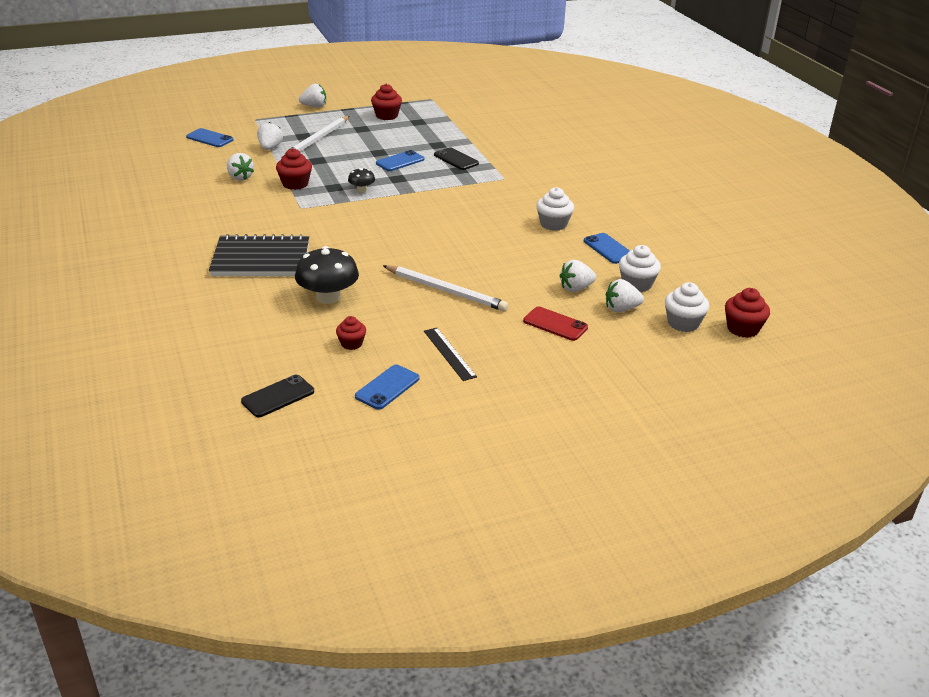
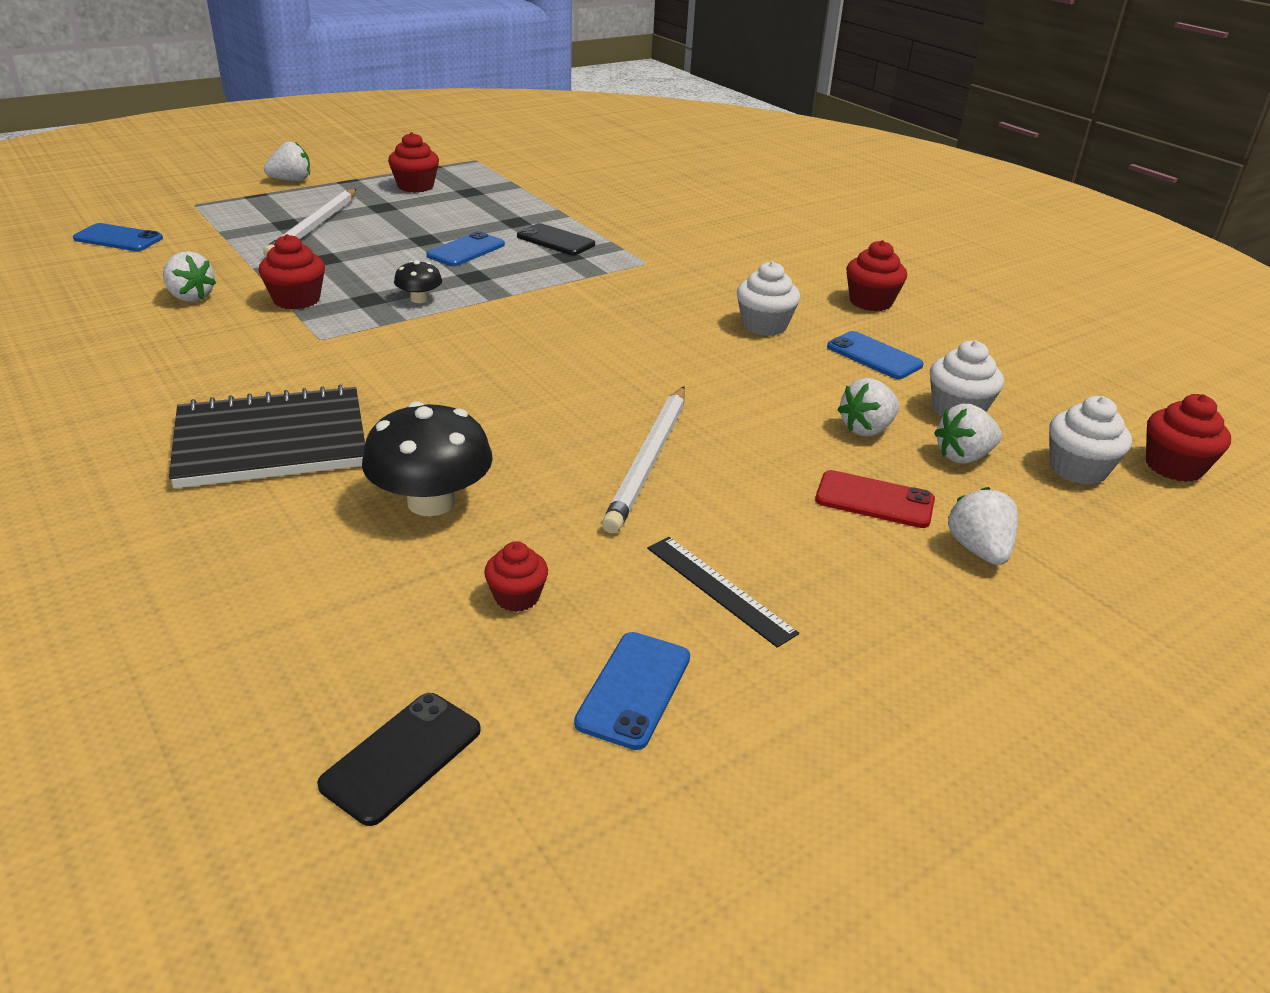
camera: 15 degrees left, 0 degrees up
white strawberry [257,122,283,150] -> white strawberry moved to [948,487,1018,565]
white pencil [383,265,508,311] -> white pencil turned 90 degrees clockwise [602,386,685,533]
none -> red cupcake [846,240,907,311]

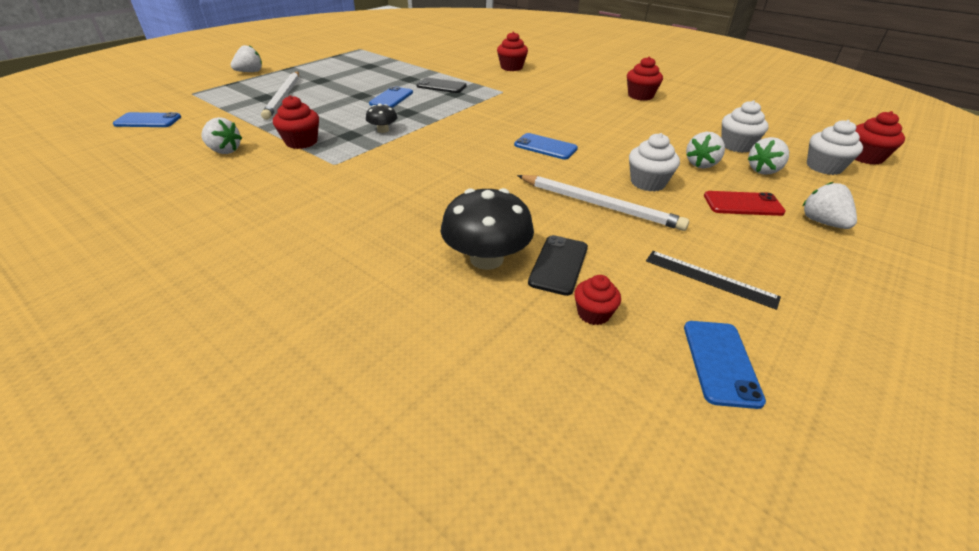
camera: 15 degrees left, 5 degrees up
black notebook [169,385,365,488] -> none
black phone [317,693,481,826] -> black phone moved to [528,235,588,296]
red cupcake [388,132,439,193] -> red cupcake moved to [497,32,528,71]
white pencil [602,386,685,533] -> white pencil turned 60 degrees counterclockwise [517,175,689,231]
white cupcake [737,261,800,336] -> white cupcake moved to [629,133,680,192]
blue phone [827,331,924,379] -> blue phone moved to [514,133,578,160]

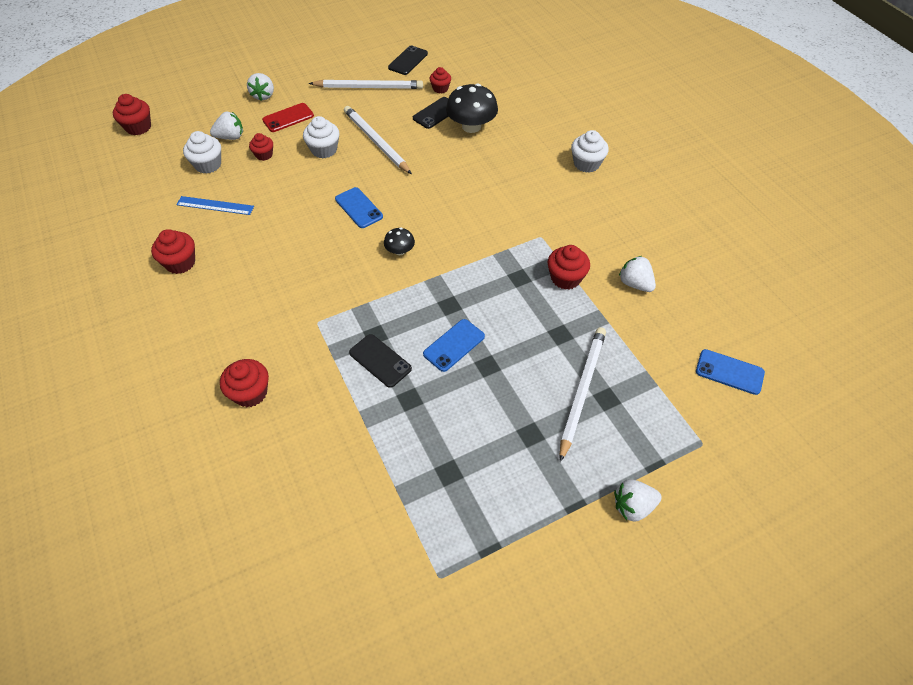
camera: 155 degrees left, 15 degrees up
black mushroom [366,103,397,133] -> black mushroom moved to [384,228,415,255]
black ruler [646,251,781,310] -> white pencil [309,80,423,89]
blue phone [684,321,766,409] -> black phone [388,45,428,75]
white strawberry [686,132,725,169] -> red cupcake [249,133,273,161]
red phone [704,191,786,216] -> red phone turned 60 degrees counterclockwise [262,103,314,132]
white cupcake [807,120,863,175] -> white cupcake moved to [571,130,609,173]
none -> blue ruler [176,196,254,215]

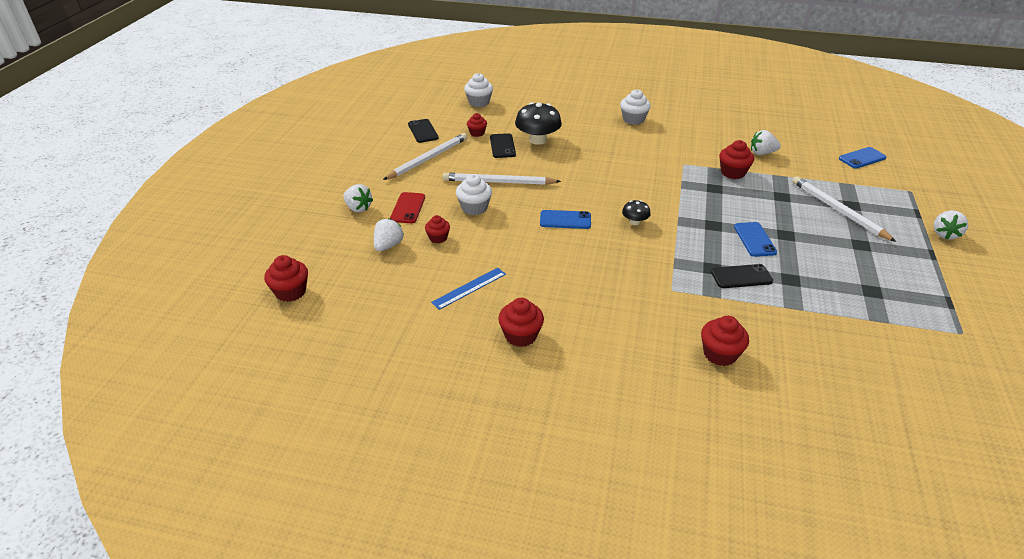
camera: 50 degrees left, 15 degrees down
white cupcake [183,131,221,174] -> white cupcake moved to [464,73,493,107]

